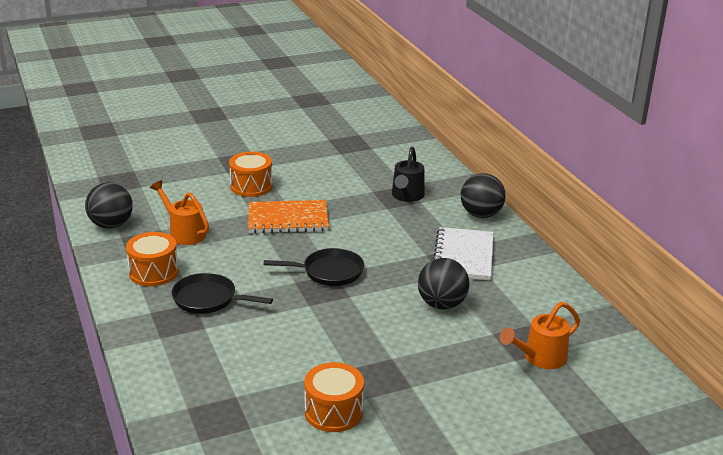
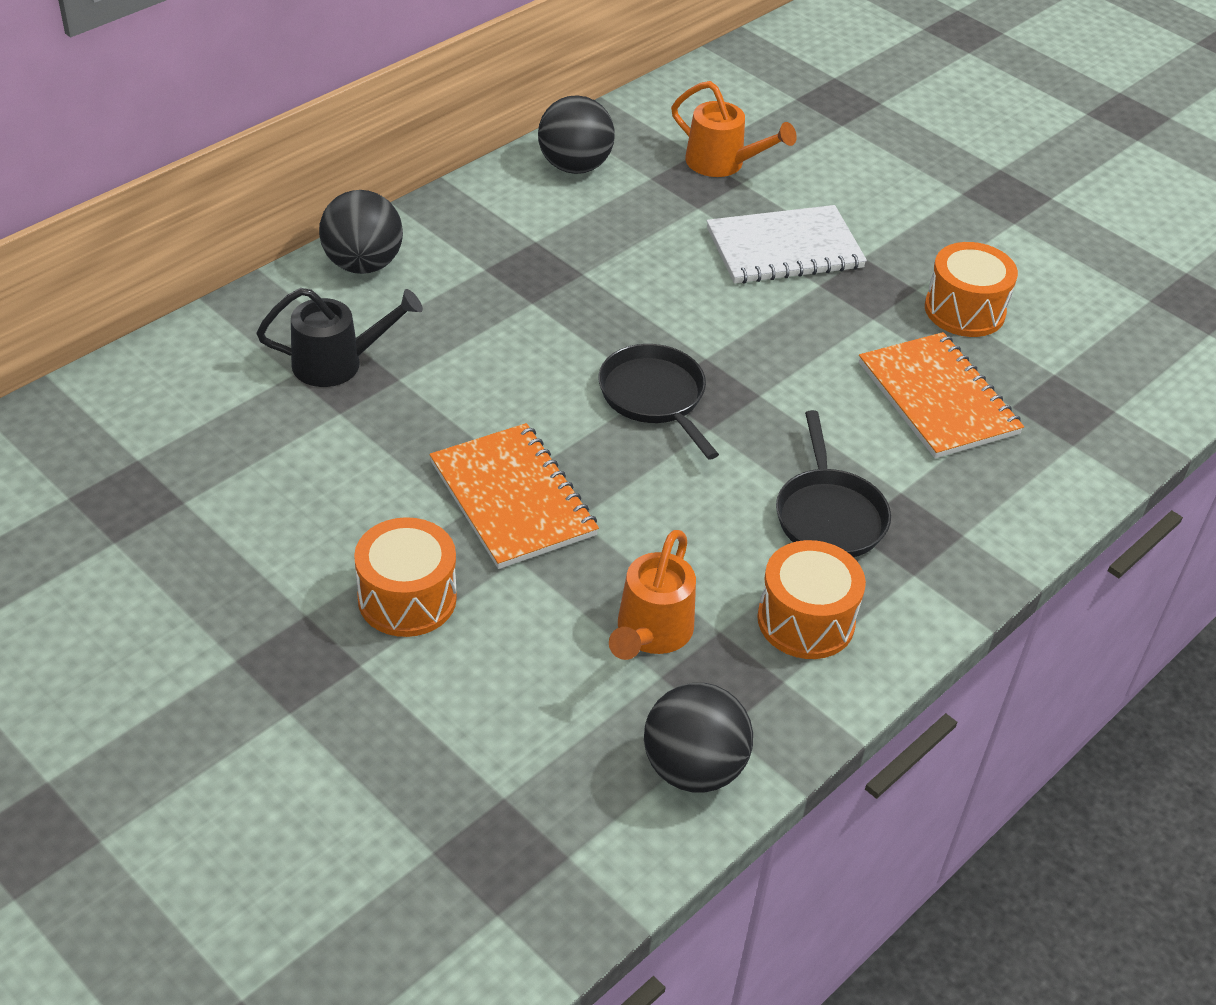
camera: 115 degrees left, 15 degrees up
black ball [418,258,469,310] -> black ball moved to [538,95,615,174]
white notebook [433,227,493,280] -> white notebook moved to [707,205,867,284]
none -> orange notebook [859,332,1024,458]

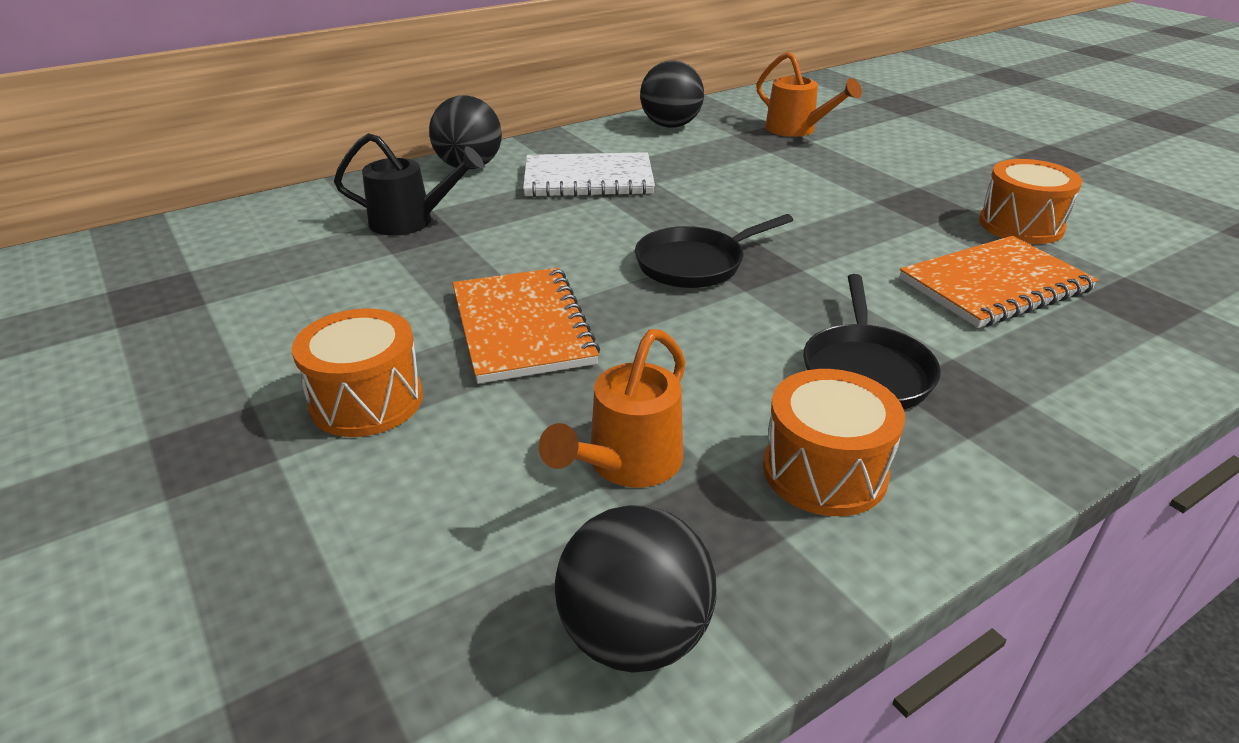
camera: 15 degrees right, 10 degrees down
black pan [598,344,719,460] -> black pan turned 105 degrees counterclockwise [635,214,793,288]
white notebook [707,205,867,284] -> white notebook moved to [523,152,655,197]
orange notebook [859,332,1024,458] -> orange notebook turned 75 degrees clockwise [899,236,1098,328]

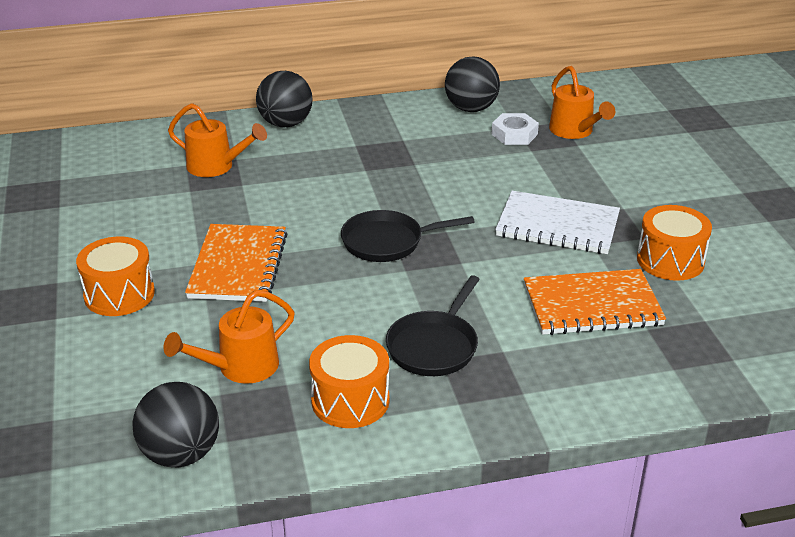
camera: 20 degrees right, 0 degrees up
black watering can [334,133,484,236] -> orange watering can [168,103,267,177]
white notebook [523,152,655,197] -> white notebook moved to [495,191,620,254]
none -> white nut [492,113,539,145]

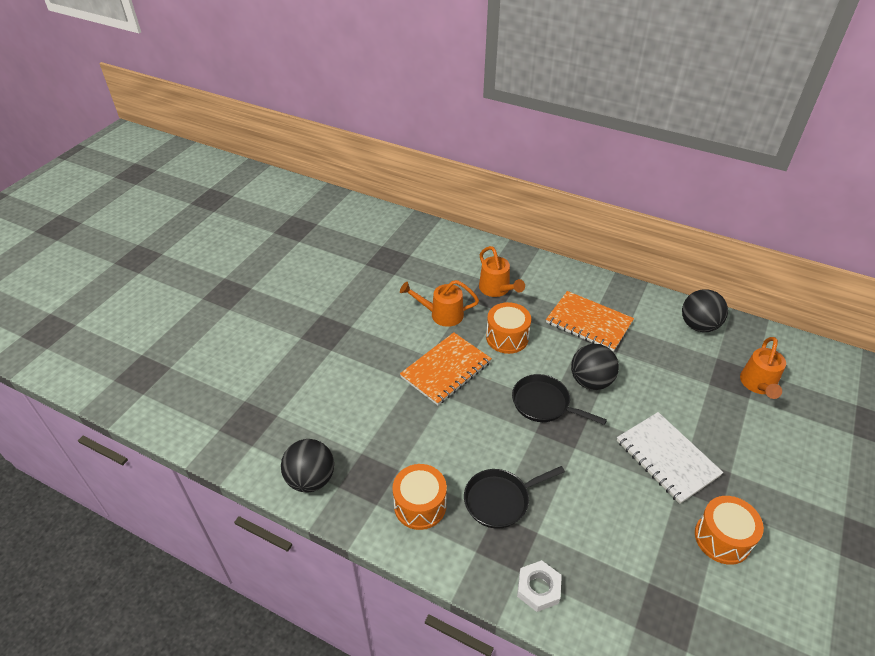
camera: 40 degrees right, 10 degrees up
orange drum [76,237,155,316] -> orange drum moved to [486,302,531,354]
orange watering can [163,290,295,384] -> orange watering can moved to [400,280,479,327]
black ball [256,71,312,128] -> black ball moved to [571,344,619,390]
white nut [492,113,539,145] -> white nut moved to [517,560,562,612]
orange notebook [524,269,666,335] -> orange notebook moved to [546,291,634,352]

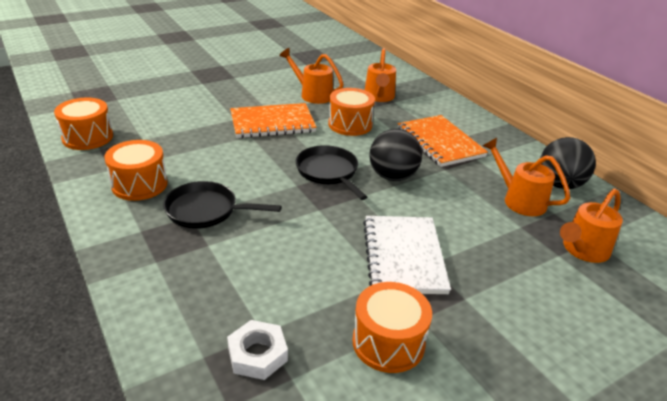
camera: 30 degrees right, 10 degrees down
black ball [281,439,334,492] -> orange drum [54,98,113,150]
white nut [517,560,562,612] -> white nut moved to [227,320,288,380]
none -> orange watering can [483,138,570,216]

